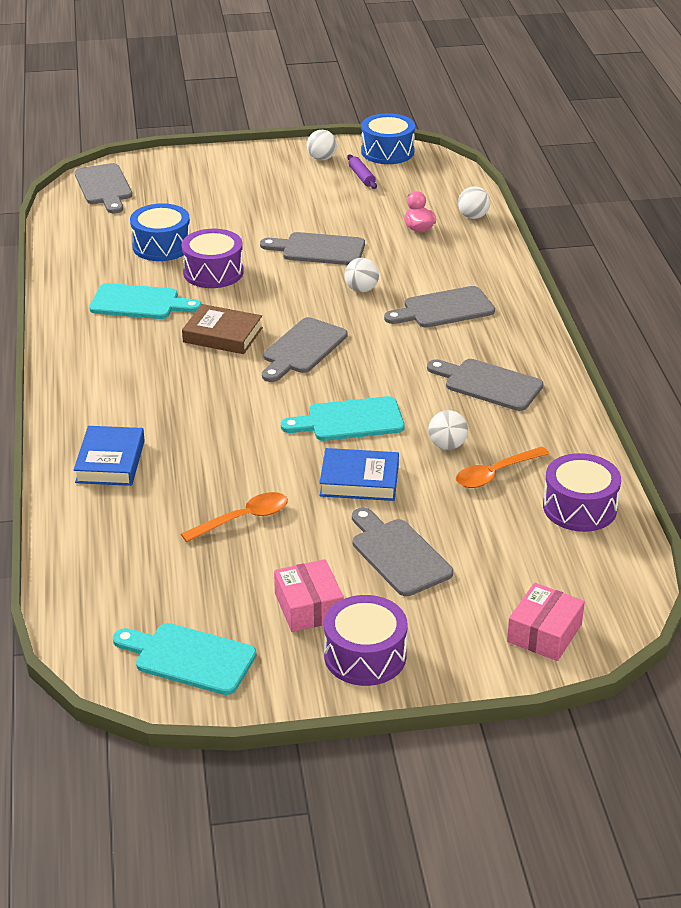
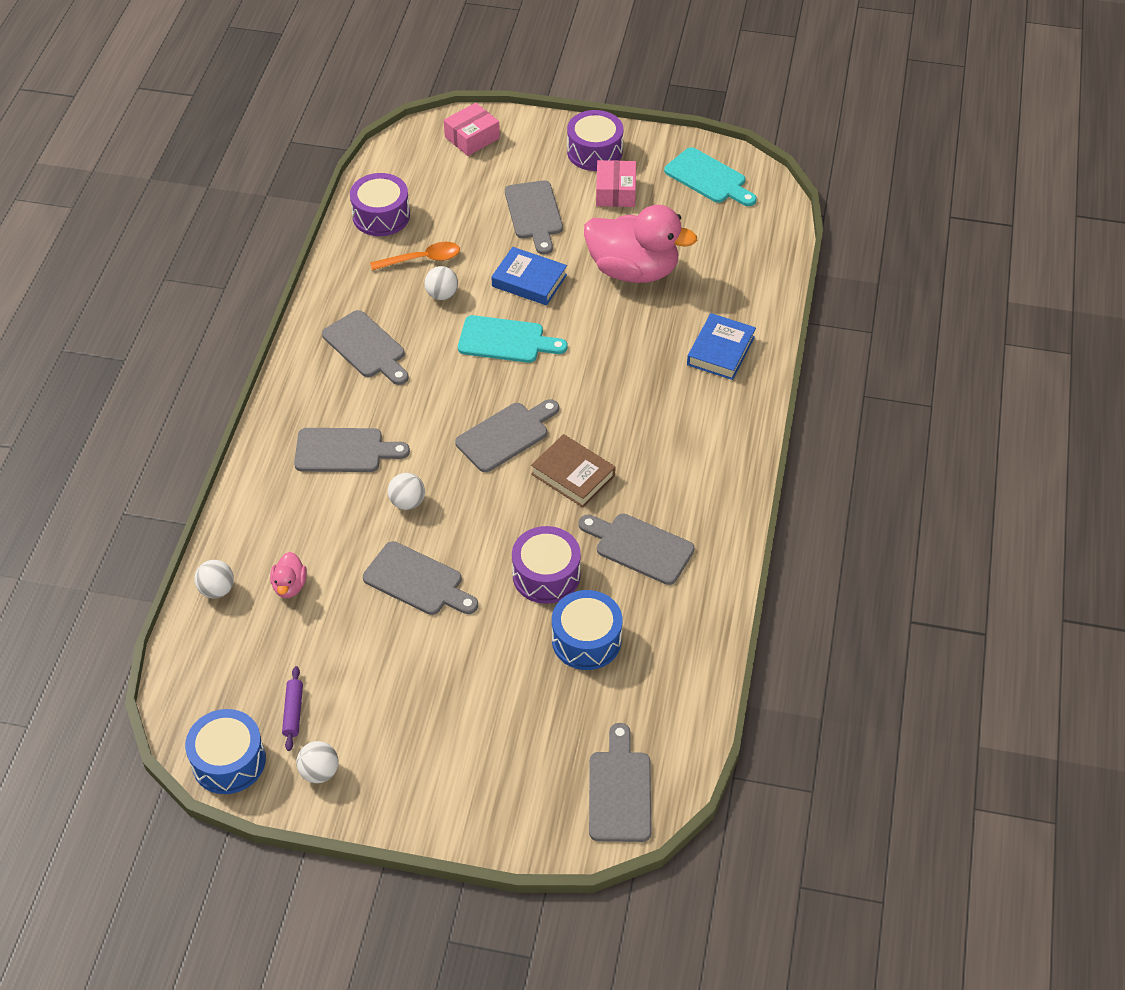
camera: 160 degrees left, 15 degrees up
turquoise cutting board [89,283,201,319] -> grey cutting board [579,514,695,585]
orange spoon [181,492,288,542] -> pink duck [584,205,697,283]

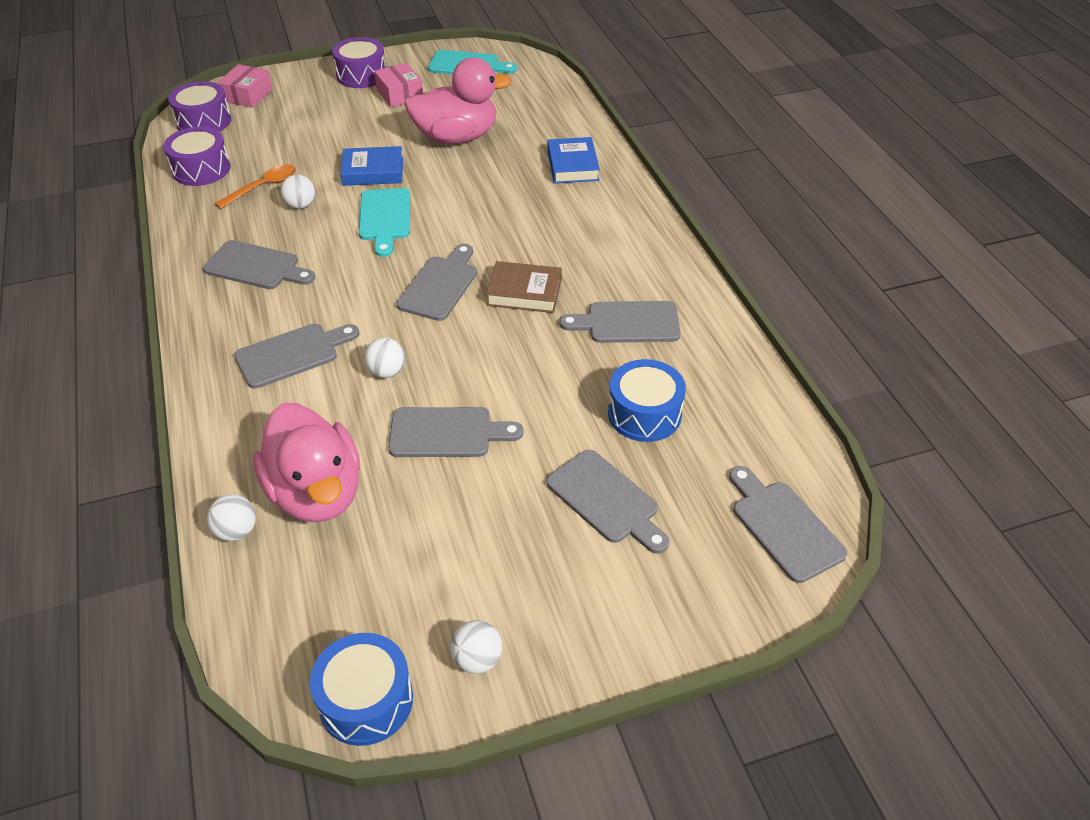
camera: 30 degrees left, 5 degrees down
pink duck [270,552,307,598] -> pink duck [253,403,360,523], size x2.36
purple rolling pin [282,666,303,751] -> none
turquoise cutting board [458,315,568,363] -> turquoise cutting board turned 105 degrees clockwise [359,188,410,257]
grey cutting board [505,180,563,255] -> grey cutting board moved to [546,450,670,554]
purple drum [512,526,581,604] -> purple drum moved to [168,81,231,132]

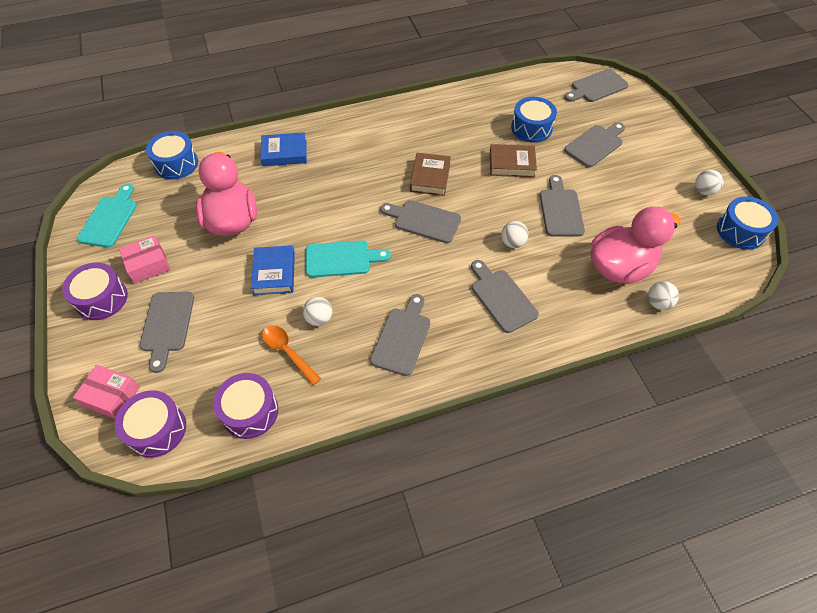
camera: 90 degrees left, 10 degrees up
grey cutting board [559,301,681,343] -> grey cutting board moved to [140,292,194,373]
none -> blue drum [146,131,198,180]
none -> brown book [490,144,537,177]

